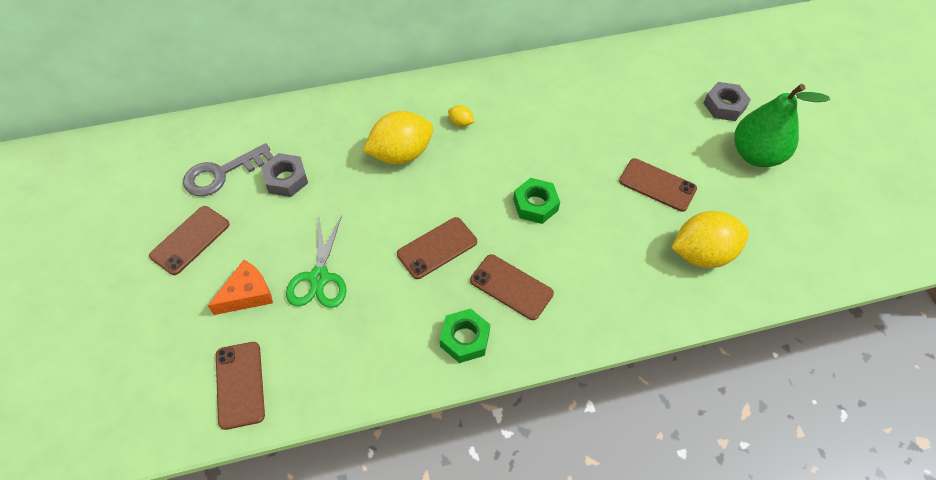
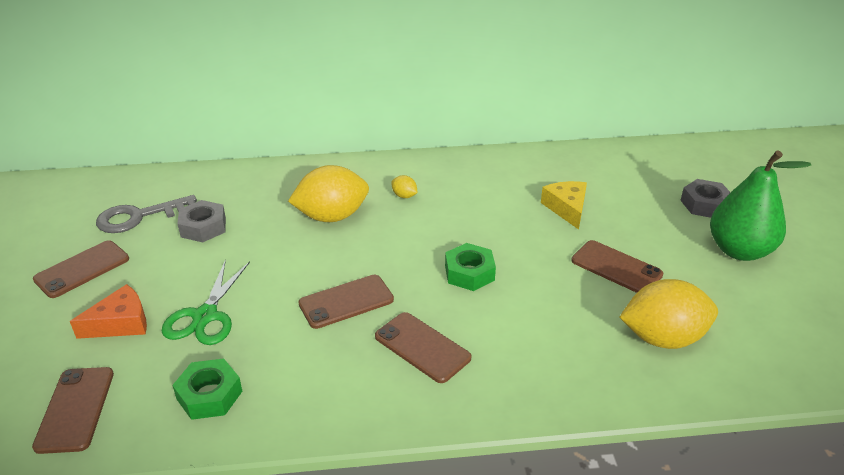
camera: 10 degrees right, 20 degrees down
green nut [440,309,490,363] -> green nut moved to [172,359,242,420]
none -> yellow cheese [541,181,587,230]

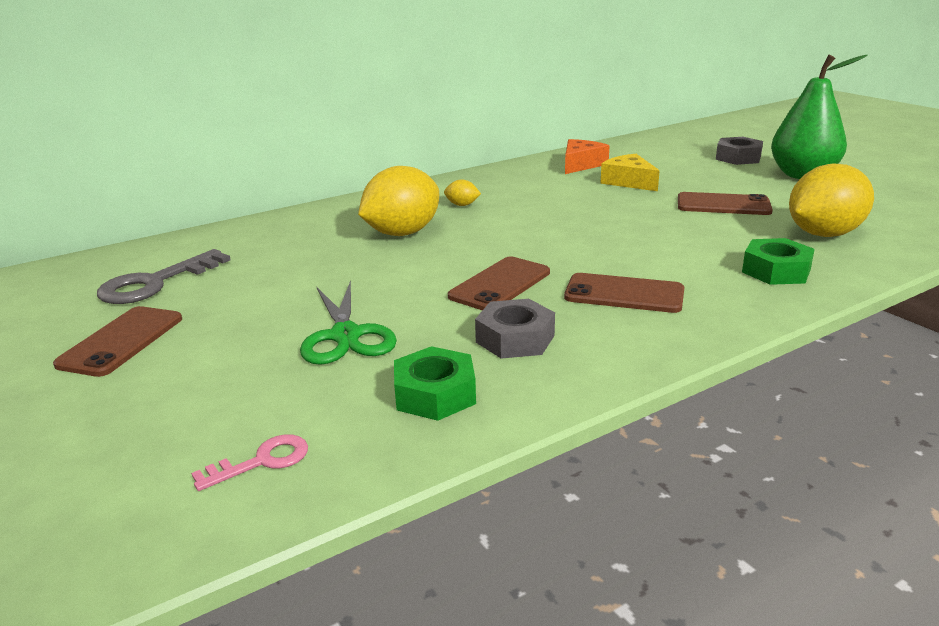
camera: 25 degrees left, 10 degrees down
brown phone [32,367,114,454] -> pink key [191,434,308,491]
orange cheese [70,284,147,339] -> orange cheese moved to [565,139,610,174]
grey nut [177,200,226,242] -> grey nut moved to [475,299,555,358]
green nut [445,243,496,291] -> green nut moved to [742,238,815,285]

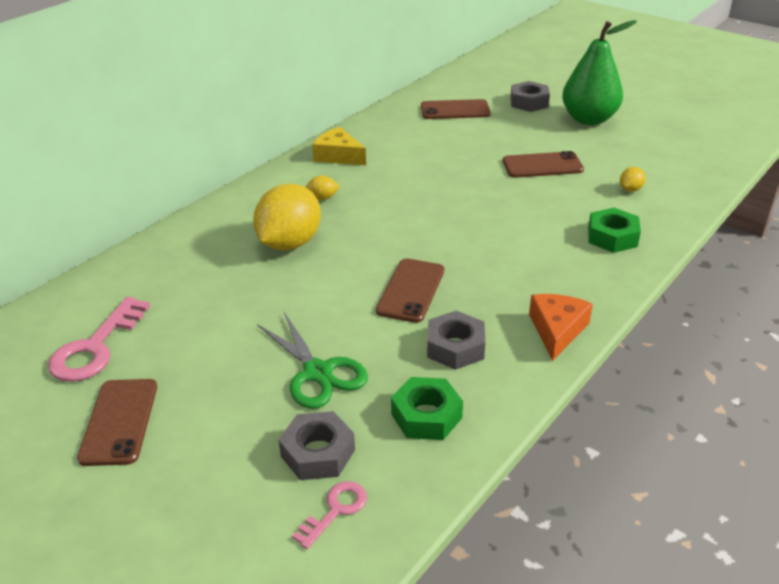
camera: 20 degrees left, 10 degrees up
grey key [97,249,231,304] -> pink key [48,297,150,382]
brown phone [564,273,685,313] -> brown phone moved to [421,99,491,119]
orange cheese [565,139,610,174] -> orange cheese moved to [529,294,593,361]
yellow cheese [600,154,660,191] -> yellow cheese moved to [312,127,366,165]
yellow lemon [789,163,874,237] -> yellow lemon [620,167,646,192], size x0.42
none -> grey nut [279,411,355,480]

